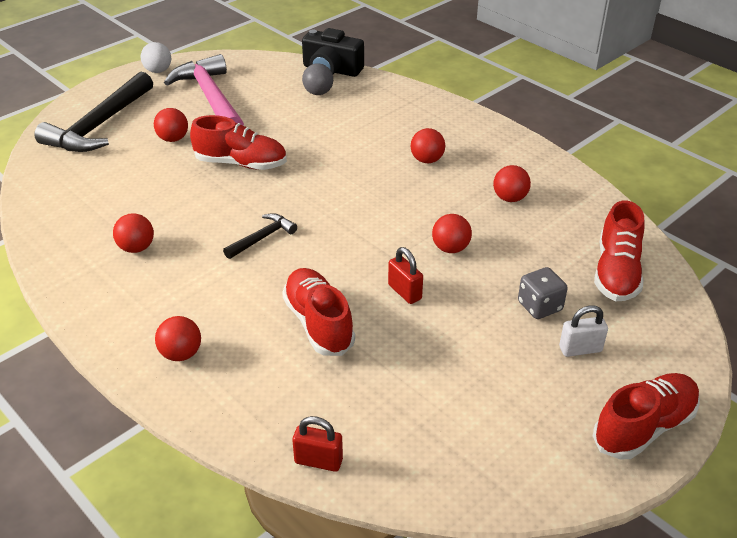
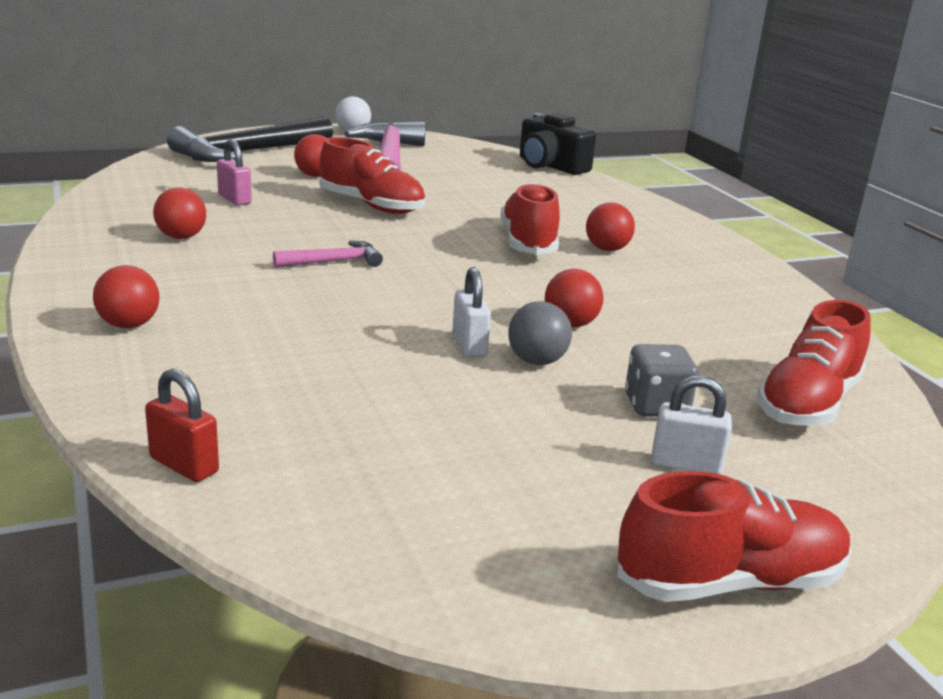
camera: 20 degrees right, 15 degrees down
black hammer [223,213,297,259] -> pink hammer [273,241,383,268]
red shoe [282,268,355,356] -> red shoe moved to [501,182,560,255]
grey ball [302,63,333,95] -> grey ball moved to [508,301,572,365]
red padlock [388,247,423,304] -> white padlock [452,267,491,357]
red ball [493,165,531,202] -> none
none -> pink padlock [217,139,252,205]

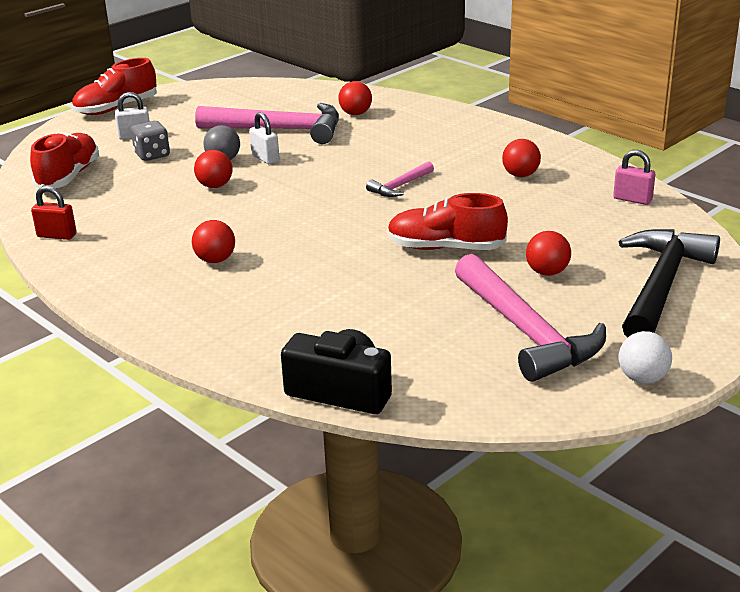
camera: 160 degrees right, 5 degrees up
red ball [93,265,160,328] -> red ball moved to [338,81,372,115]
red padlock [145,369,219,482] -> red padlock moved to [31,186,77,240]
pink padlock [217,139,252,205] -> pink padlock moved to [613,150,655,205]
red shoe [501,182,560,255] -> none
none -> pink hammer [195,103,339,144]

